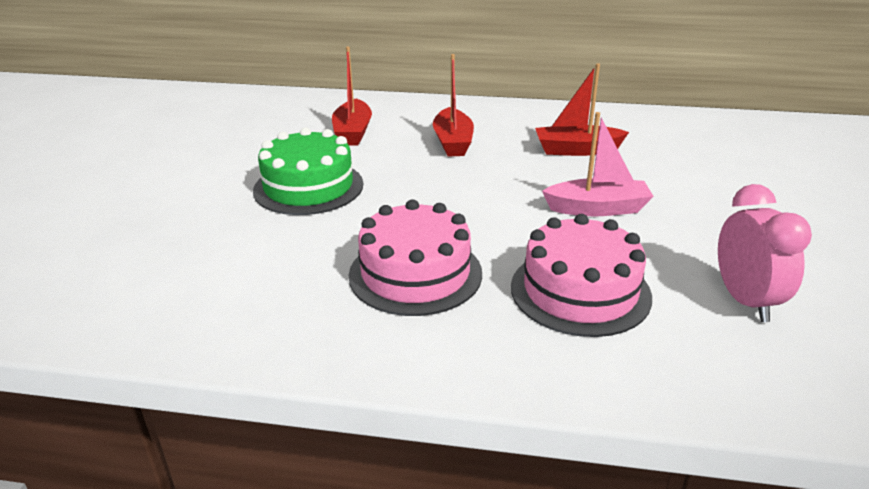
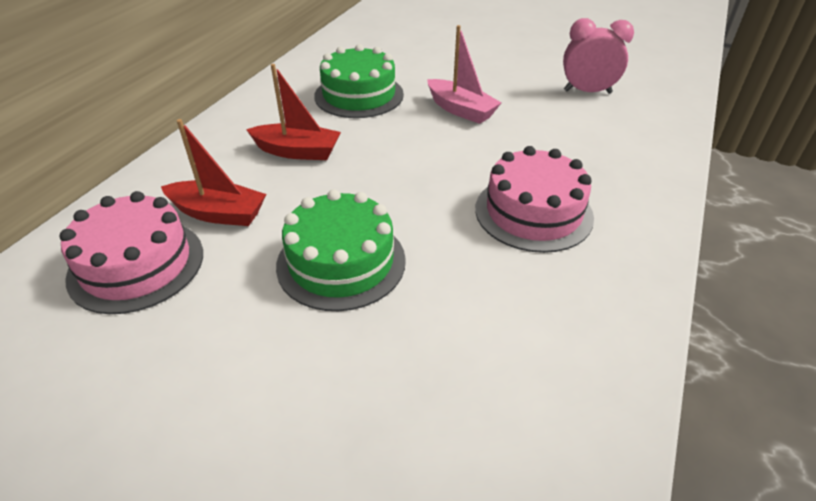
camera: 75 degrees left, 10 degrees up
pink cake [511,214,652,337] -> pink cake moved to [60,191,203,314]
red boat [535,63,629,156] -> green cake [314,44,404,118]
pink boat [542,112,654,216] -> pink boat turned 120 degrees clockwise [427,25,501,124]

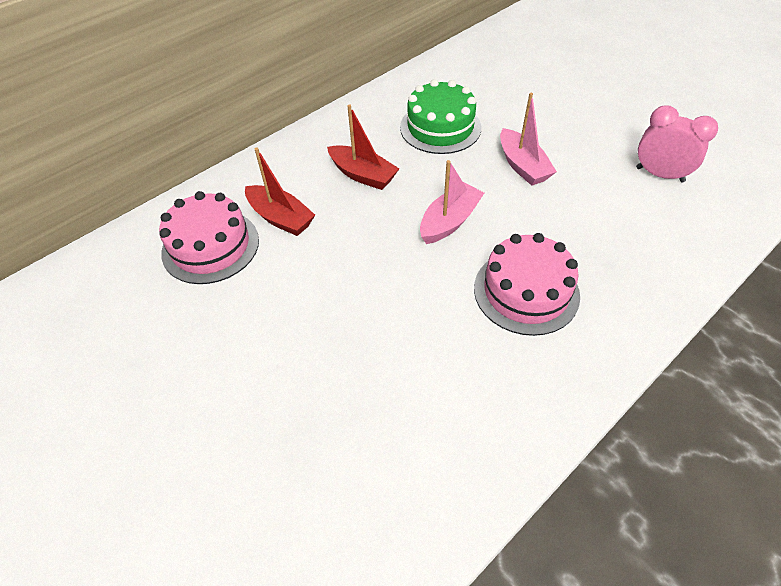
camera: 25 degrees right, 10 degrees up
green cake [276,189,406,311] -> none
none -> pink boat [420,160,484,244]

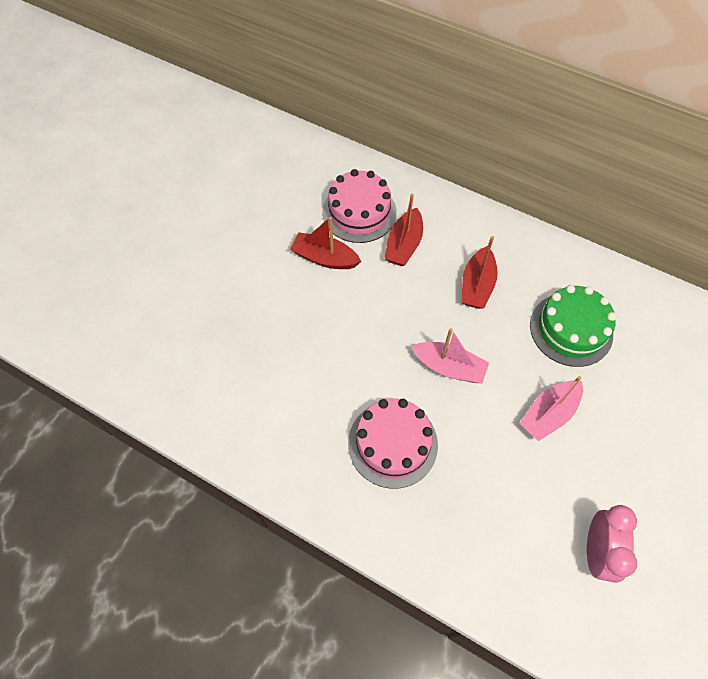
camera: 70 degrees right, 10 degrees up
none -> red boat [290,217,361,269]

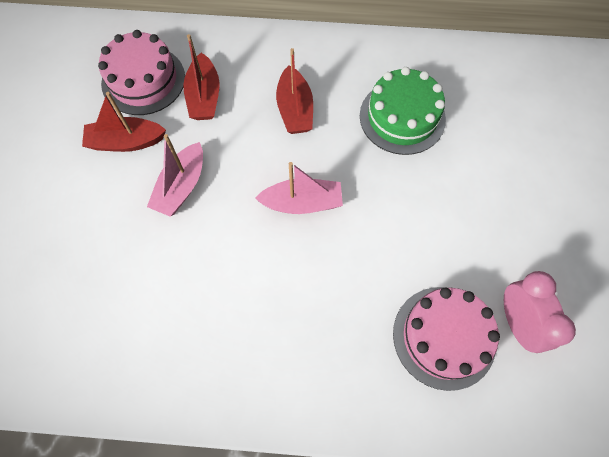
camera: 25 degrees left, 5 degrees up
pink cake [348,398,438,489] -> pink cake moved to [393,287,500,391]
pink boat [519,376,583,441] -> pink boat moved to [147,134,203,217]

